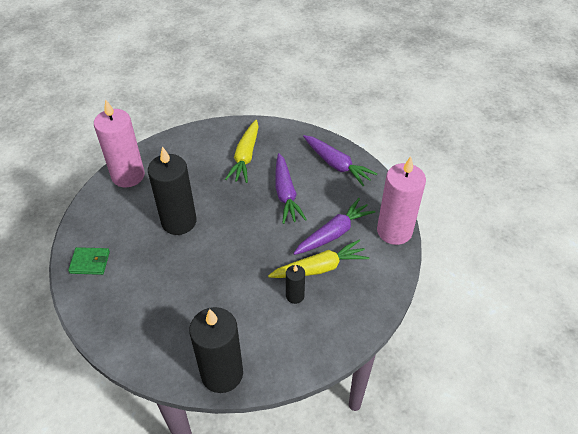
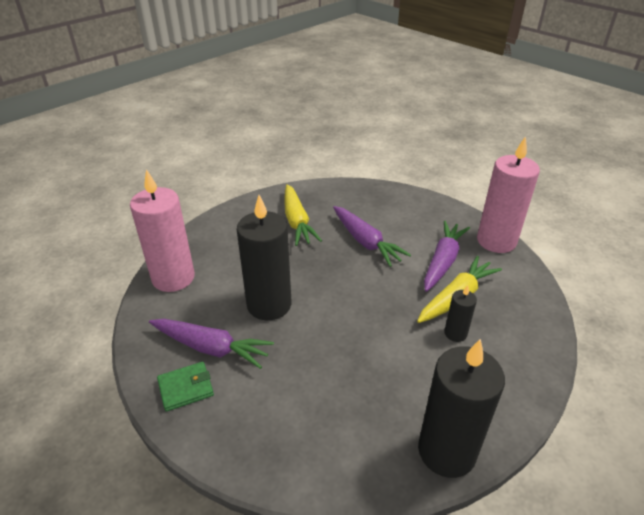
camera: 25 degrees left, 10 degrees down
purple carrot [303,135,377,186] -> purple carrot moved to [149,319,274,369]

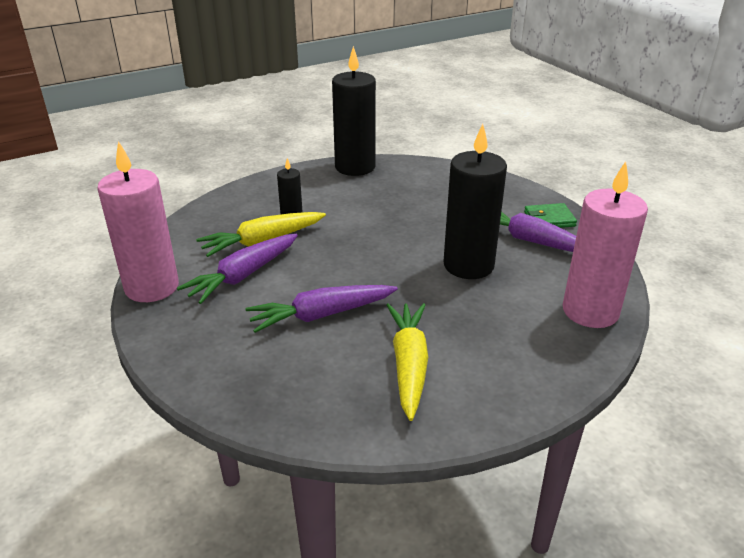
camera: 165 degrees left, 5 degrees down
purple carrot [333,206,411,267] -> purple carrot turned 90 degrees counterclockwise [246,285,398,333]

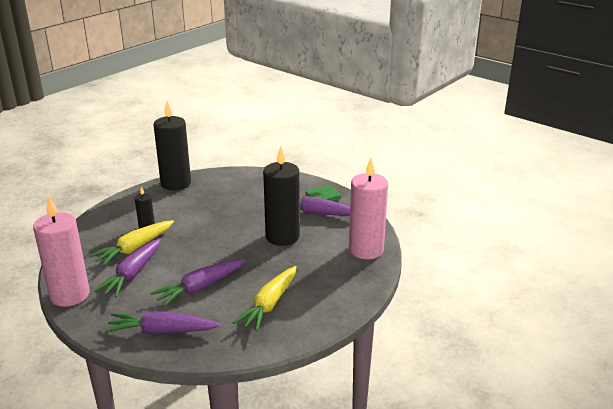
camera: 20 degrees left, 5 degrees down
yellow carrot [386,303,428,421] -> yellow carrot turned 135 degrees counterclockwise [233,266,296,331]
none -> purple carrot [105,312,221,334]

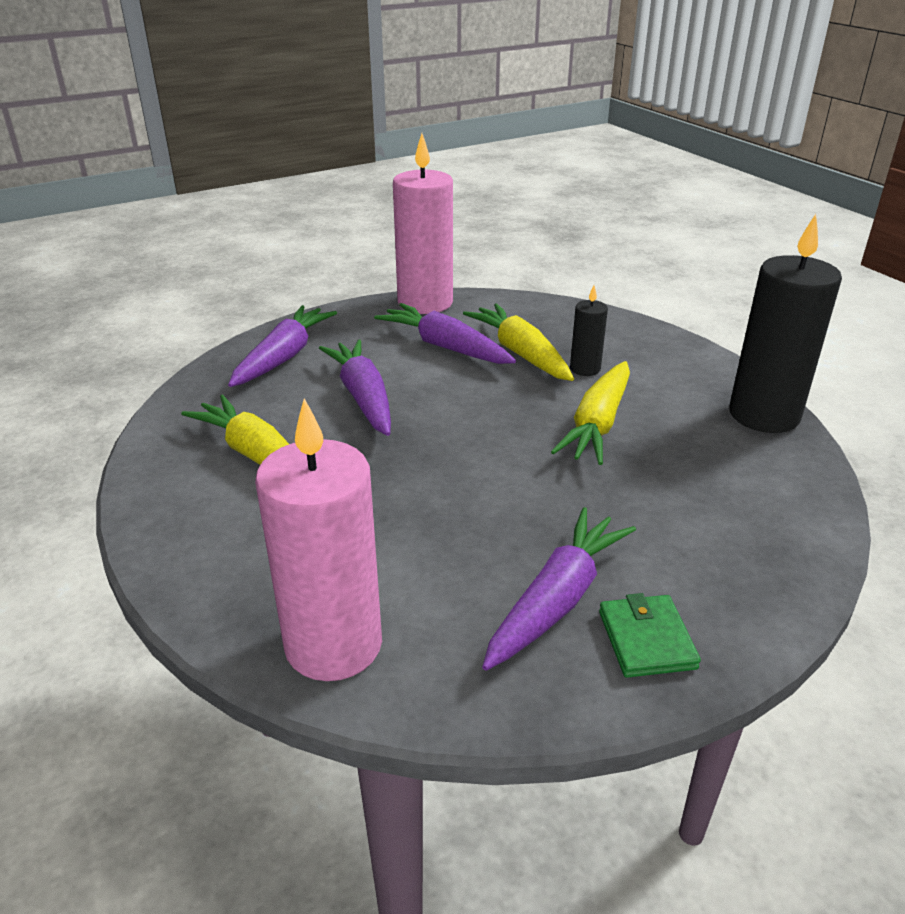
camera: 110 degrees right, 5 degrees up
black candle [263,146,300,246] -> none
none -> yellow carrot [551,361,630,465]

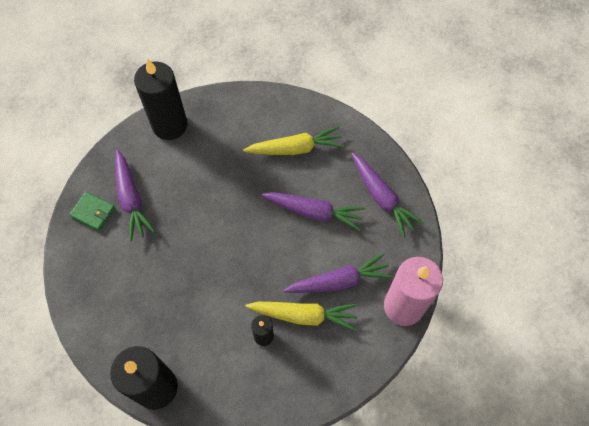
camera: 125 degrees right, 30 degrees up
pink candle [255,398,382,681] -> black candle [134,58,187,140]
yellow carrot [551,361,630,465] -> none

